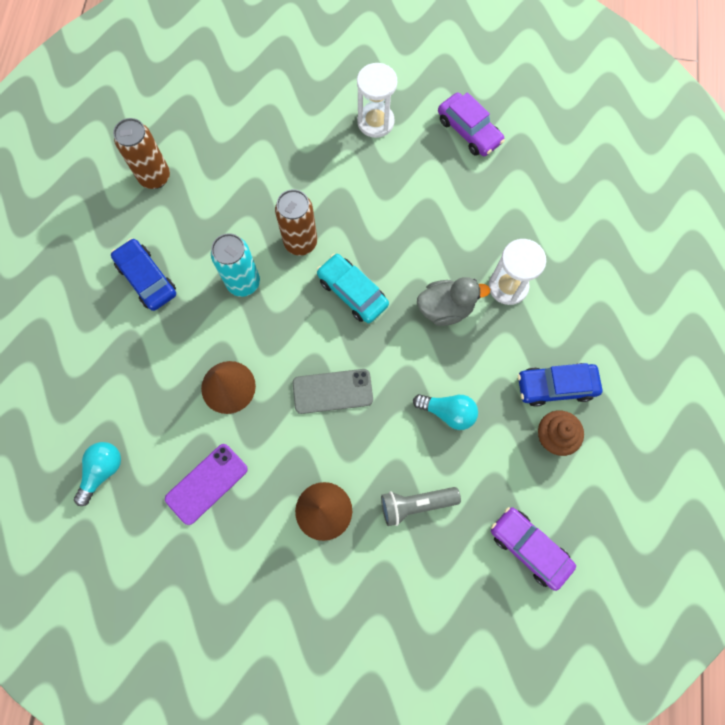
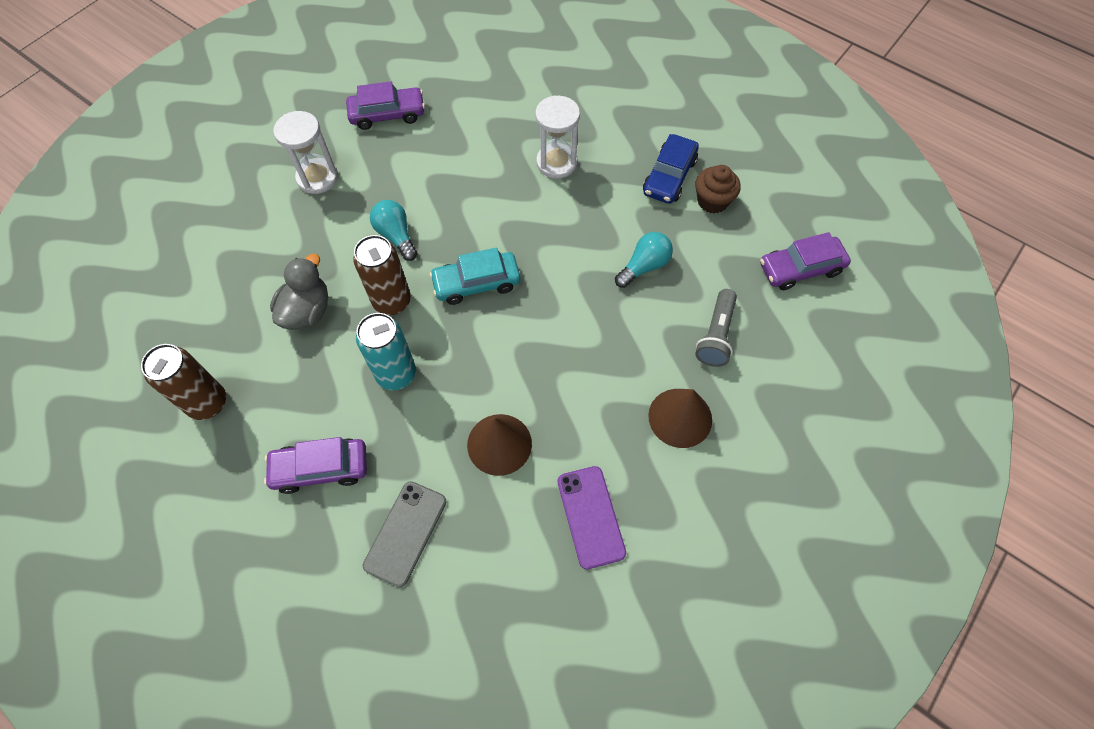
camera: 60 degrees left, 10 degrees down
turquoise light bulb [74,442,121,506] -> turquoise light bulb moved to [370,200,417,261]
blue car [111,238,176,311] -> purple car [264,437,367,494]
grey phone [293,369,373,414] -> grey phone moved to [363,481,446,587]
grey duck [417,277,490,326] -> grey duck moved to [270,254,328,330]

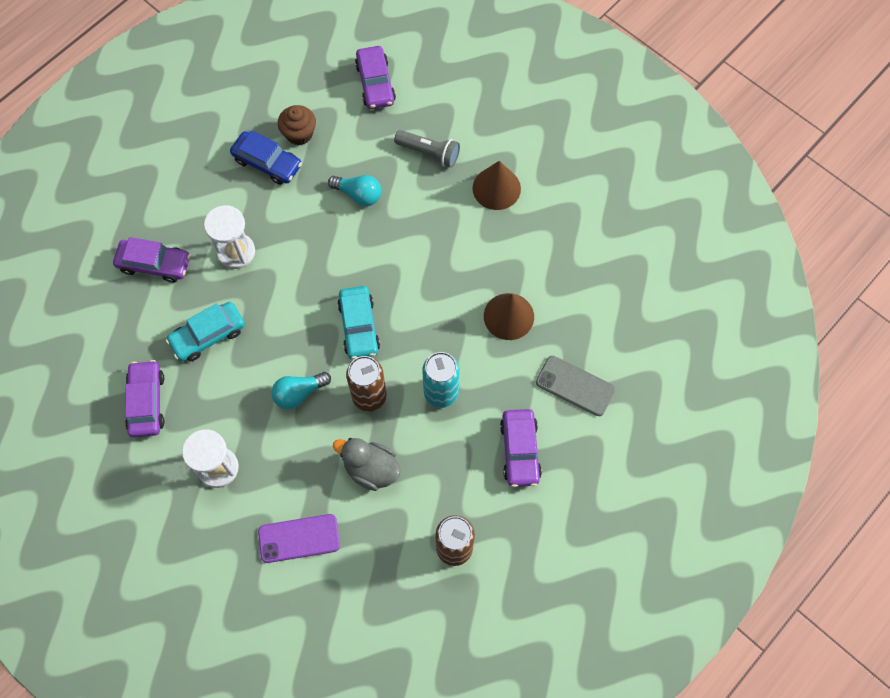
camera: 85 degrees left, 5 degrees up
purple phone [558,466,626,569] -> purple phone moved to [258,514,340,563]
turquoise light bulb [615,232,673,288] -> turquoise light bulb turned 150 degrees clockwise [328,175,381,206]
none -> purple car [113,237,191,283]
none -> turquoise car [166,302,245,361]

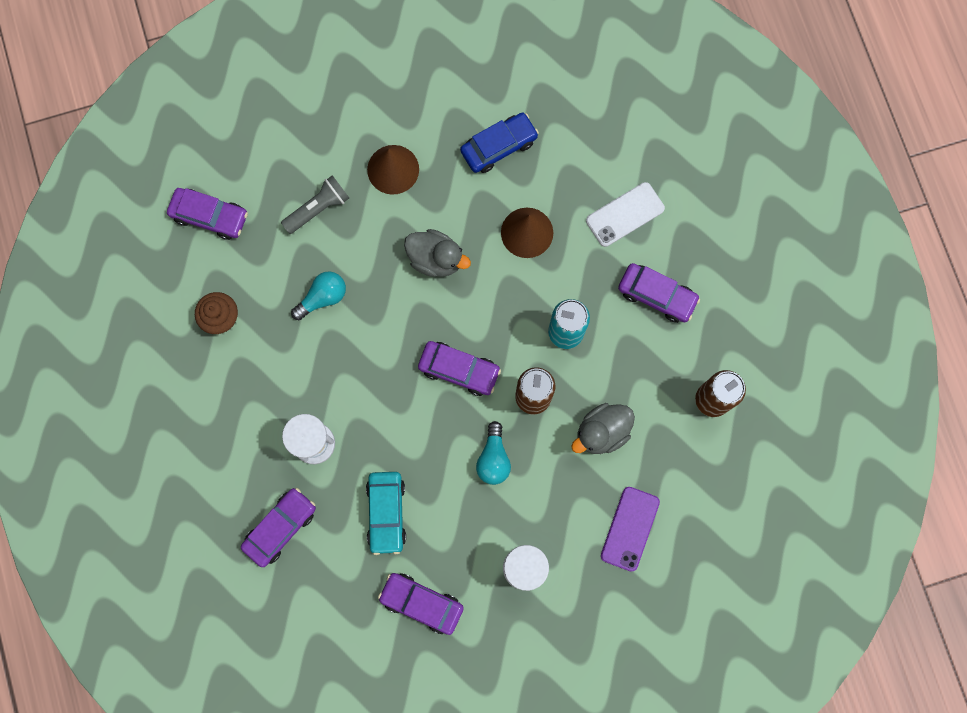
camera: 60 degrees left, 10 degrees up
blue car [230,130,302,185] -> blue car moved to [460,113,539,173]
turquoise car [337,286,380,359] -> purple car [418,341,501,396]
grey phone [536,356,615,416] -> white phone [586,182,665,247]
none -> grey duck [404,229,471,277]

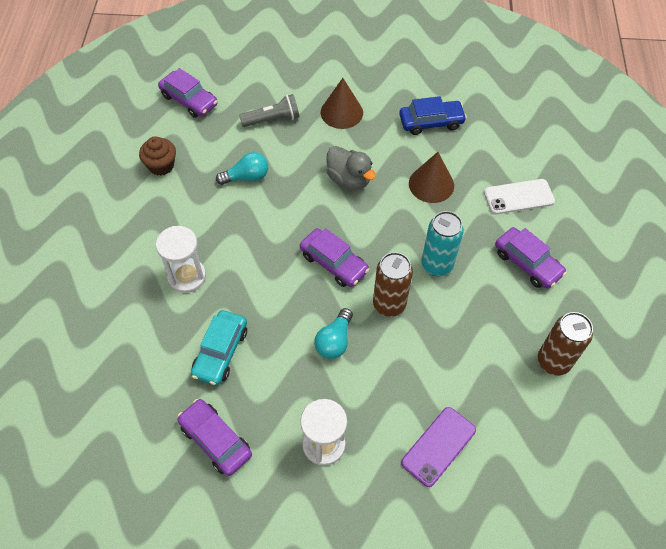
camera: 20 degrees right, 20 degrees down
purple car [241,488,316,567] -> none
grey duck [571,403,635,454] -> none

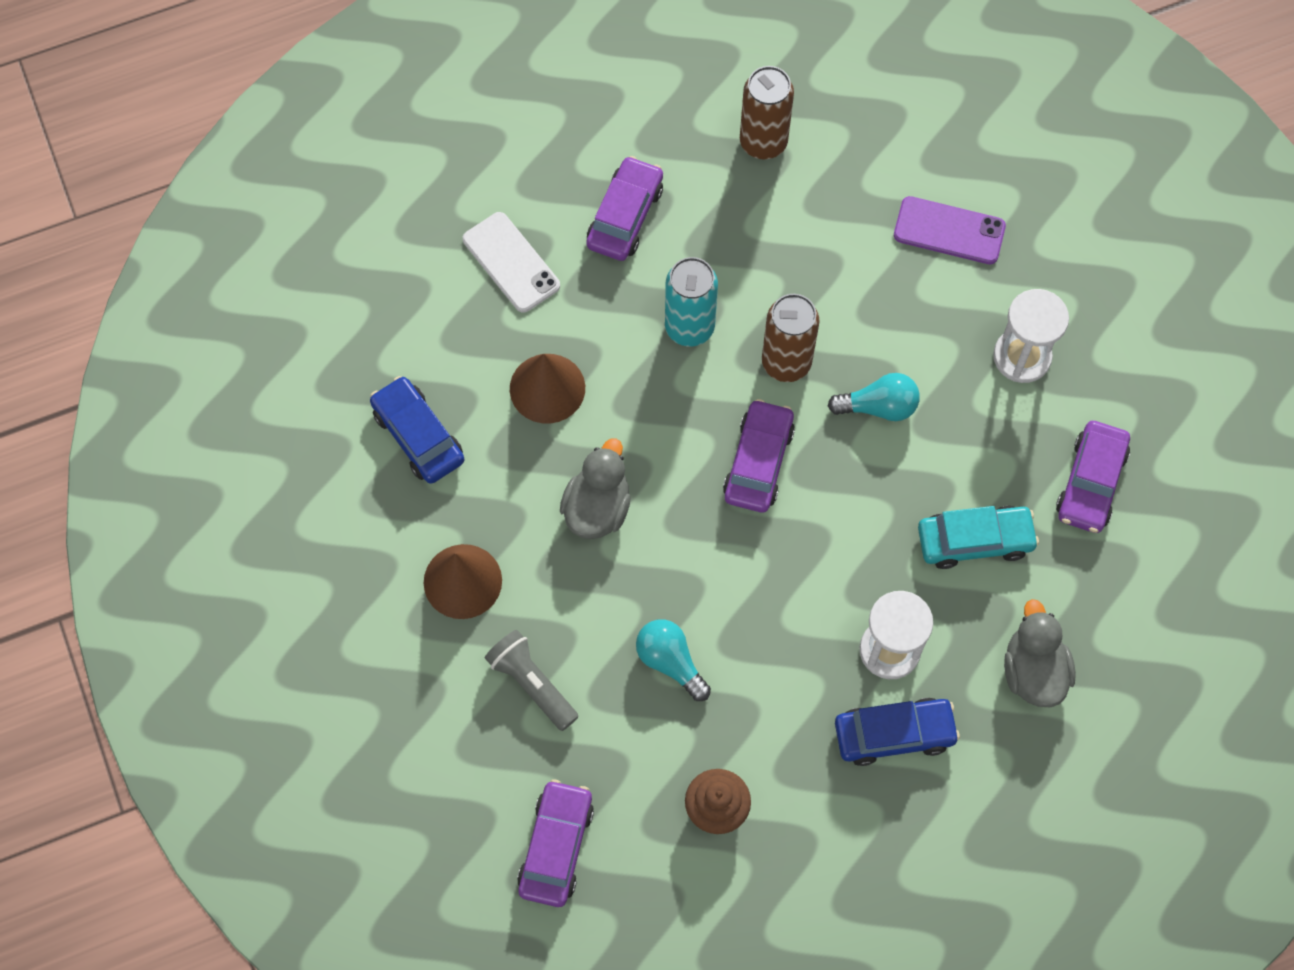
camera: 115 degrees left, 10 degrees up
none -> blue car [835,698,960,766]
none -> grey duck [1004,599,1076,707]

